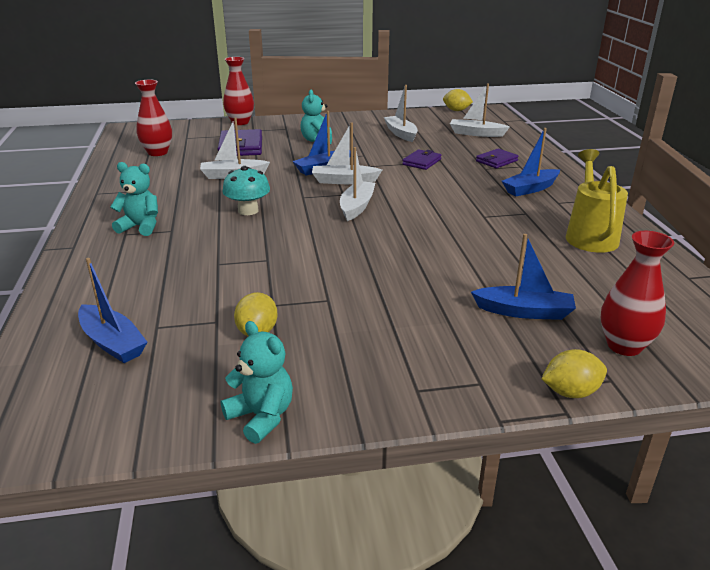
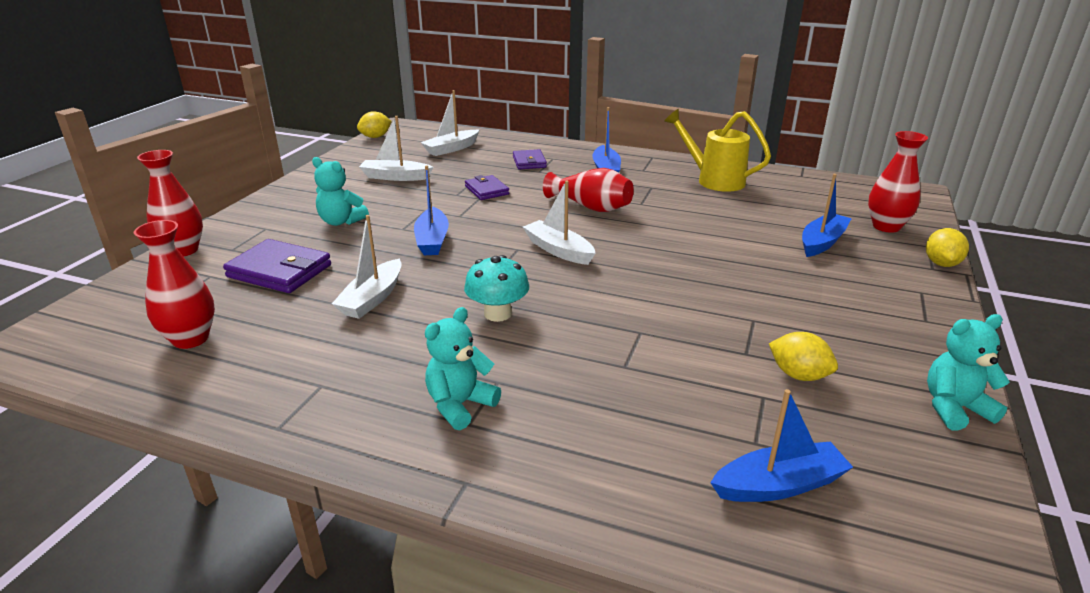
camera: 60 degrees left, 0 degrees up
white boat [312,122,382,184] -> none
none -> red vase [543,168,634,212]

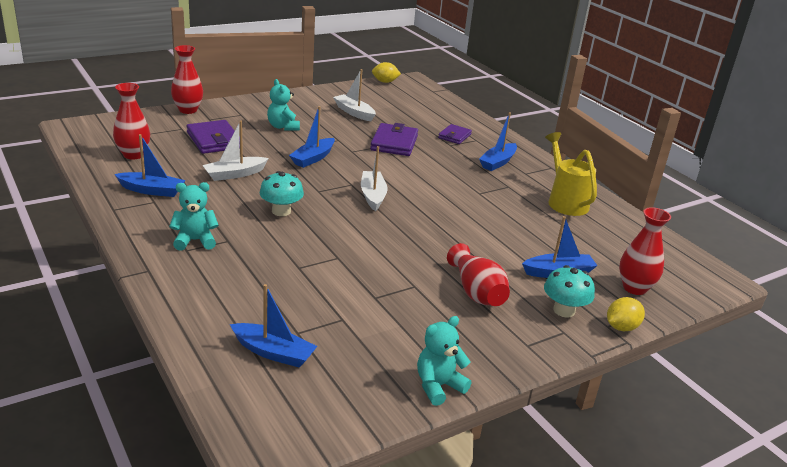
camera: 35 degrees right, 0 degrees up
white boat [421,90,479,156] -> none
purple wallet [465,175,509,200] -> purple wallet [370,123,418,156], size x1.62
red vase [543,168,634,212] -> red vase moved to [447,243,510,306]
yellow lemon [769,332,838,381] -> none
turquoise teddy bear [927,314,1010,431] -> turquoise teddy bear turned 60 degrees counterclockwise [417,316,471,406]
none -> blue boat [114,134,186,197]
none -> turquoise mushroom [544,265,595,318]

